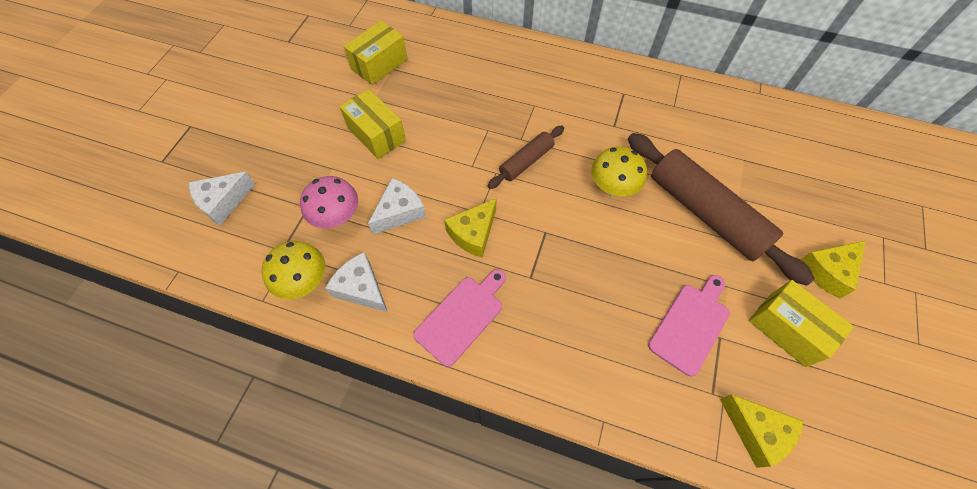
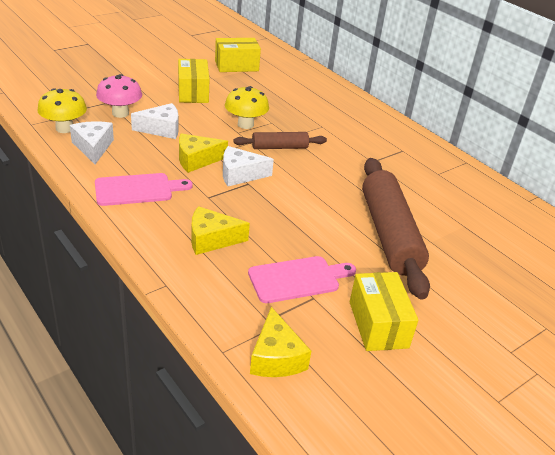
camera: 30 degrees right, 25 degrees down
white cheese [189,172,255,225] -> white cheese moved to [223,146,274,186]
yellow mushroom [591,147,647,196] -> yellow mushroom moved to [225,86,269,129]
yellow cheese [801,241,866,298] -> yellow cheese moved to [191,206,250,255]

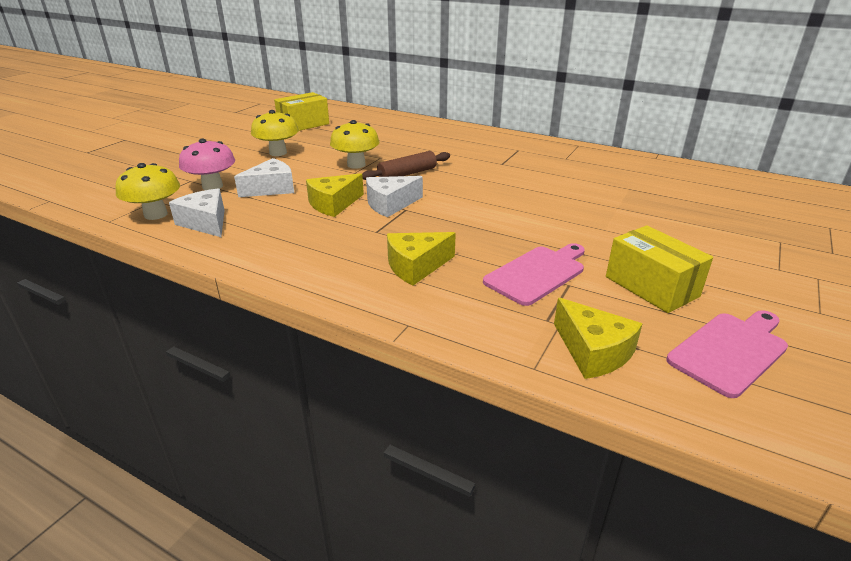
camera: 20 degrees left, 5 degrees down
pink cutting board [95,173,193,206] -> pink cutting board moved to [666,310,788,398]
yellow box [178,59,210,103] -> yellow mushroom [251,110,299,156]
brown rolling pin [362,158,430,300] -> none

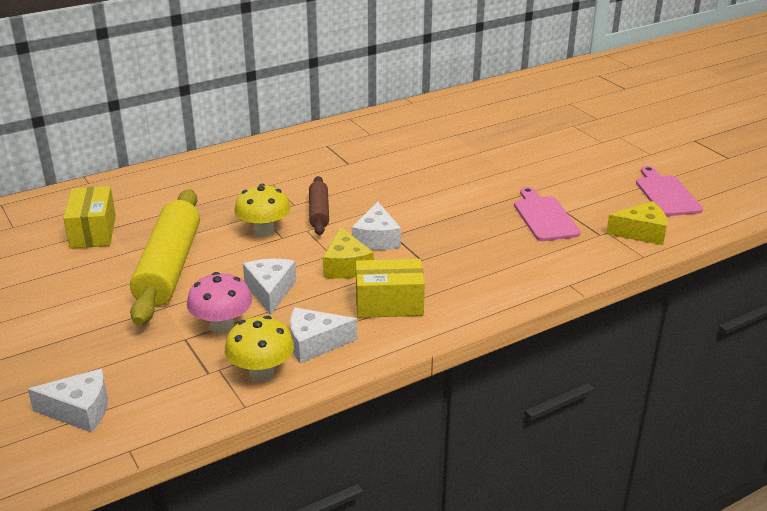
camera: 60 degrees left, 0 degrees up
yellow mushroom [251,110,299,156] -> yellow rolling pin [130,189,200,326]
yellow cheese [387,232,456,285] -> none
yellow box [606,225,713,313] -> yellow box moved to [356,259,425,318]
none -> white cheese [28,369,108,433]

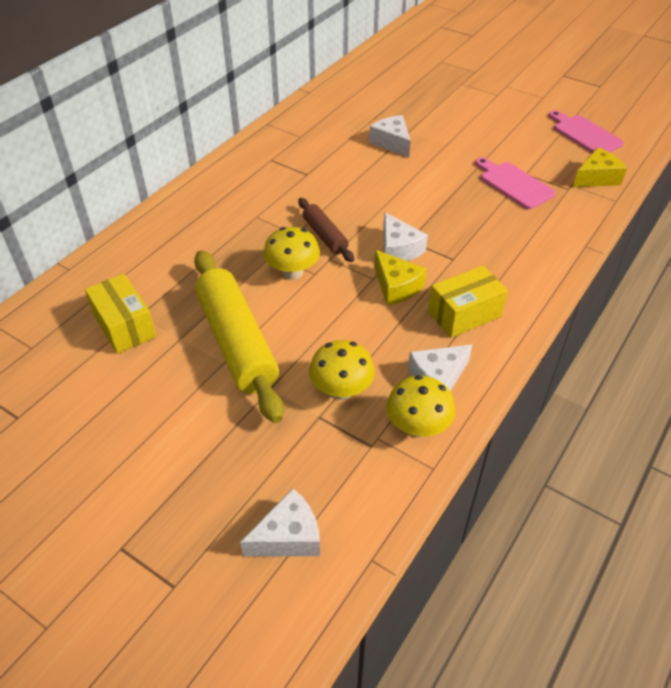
camera: 25 degrees left, 15 degrees up
pink mushroom [187,272,252,334] -> yellow mushroom [309,340,375,400]
white cheese [243,259,296,315] -> white cheese moved to [369,115,411,157]

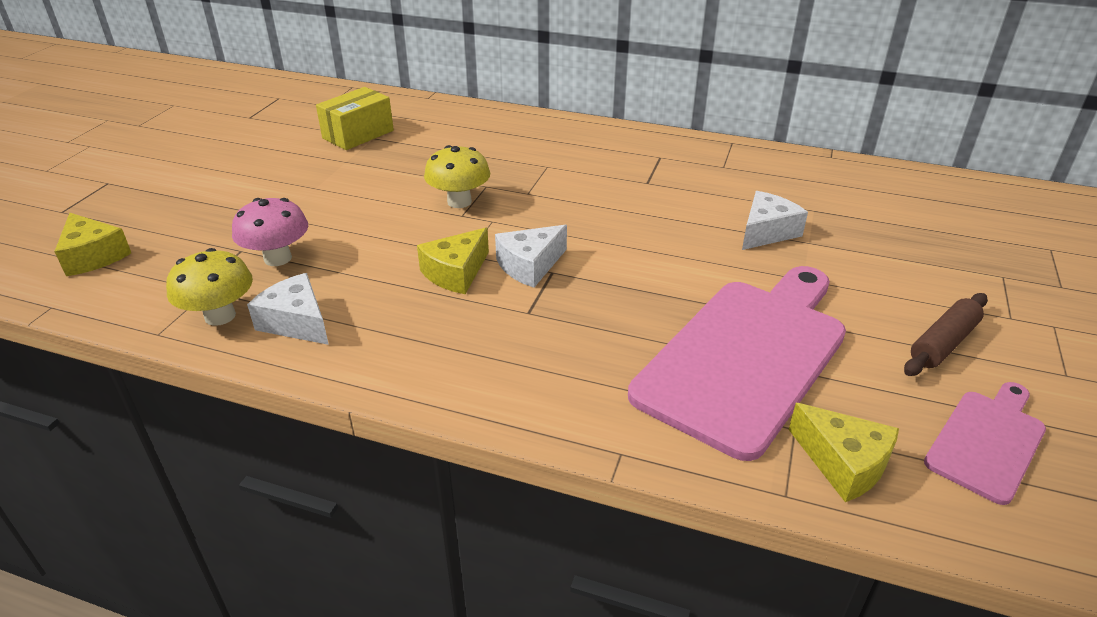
camera: 75 degrees right, 10 degrees down
yellow rolling pin [194,250,284,423] -> none
white cheese [240,489,320,557] -> yellow cheese [54,213,131,276]
brown rolling pin [298,198,354,262] -> brown rolling pin moved to [904,293,988,376]
yellow mushroom [309,340,375,400] -> pink mushroom [232,198,308,266]
yellow box [428,265,508,338] -> none
pink cutting board [475,157,555,209] -> pink cutting board [628,266,846,461], size x1.93

